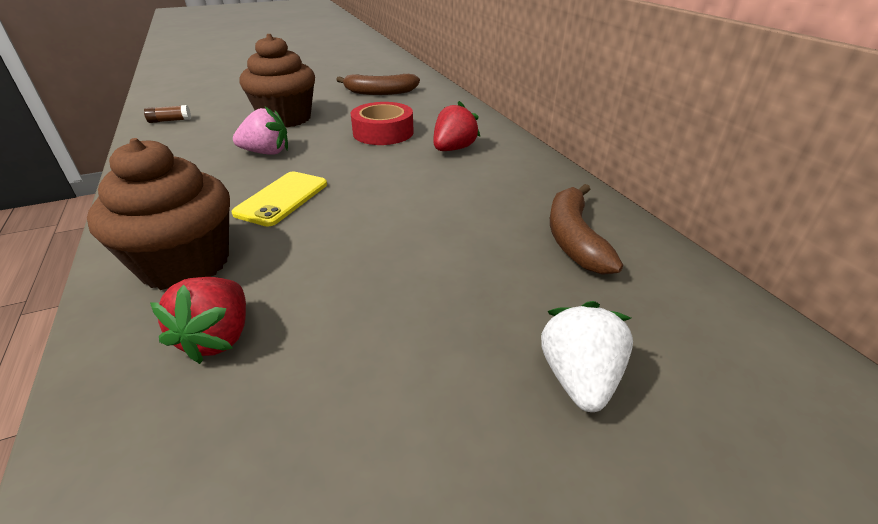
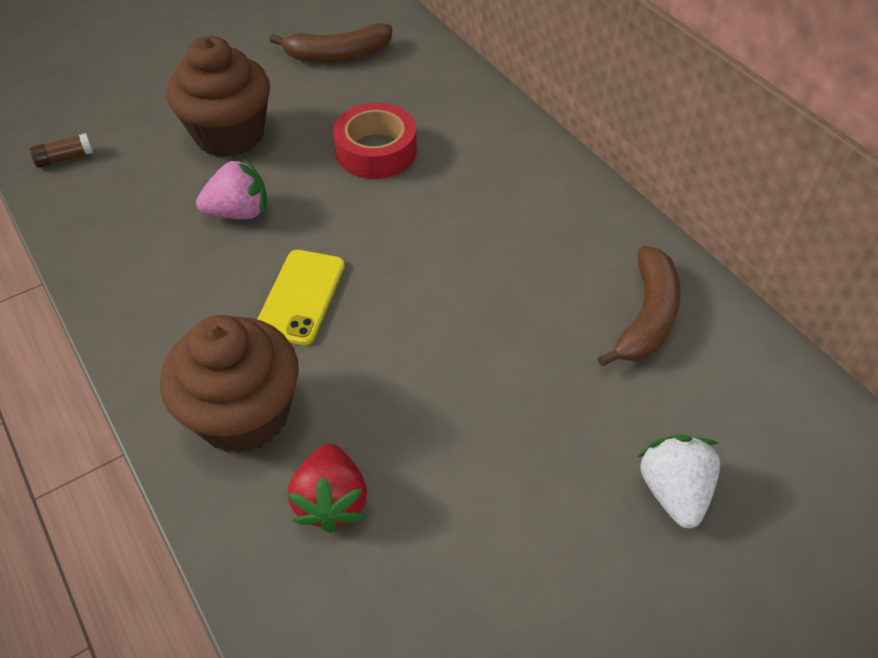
camera: 10 degrees left, 15 degrees up
red strawberry [433,101,481,151] -> none
brown banana [550,184,623,275] -> brown banana turned 150 degrees counterclockwise [598,245,681,367]

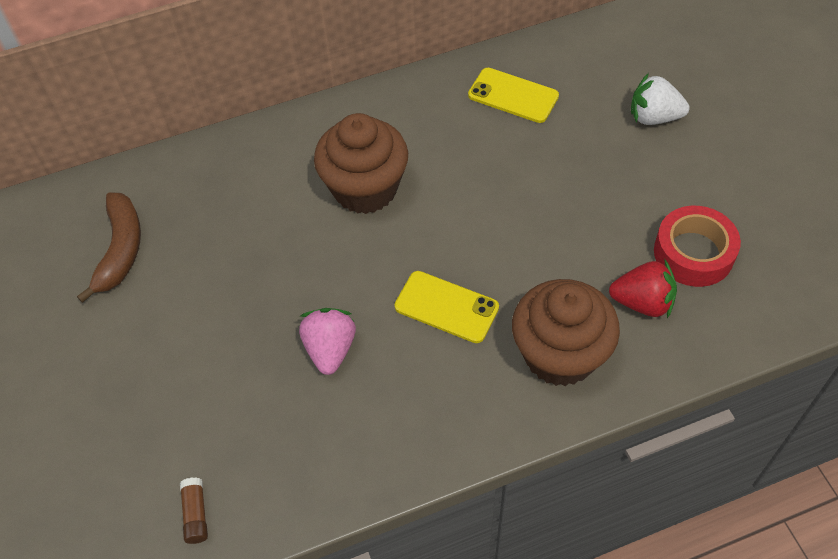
camera: 75 degrees left, 5 degrees up
brown cupcake [167,36,270,157] -> brown cupcake moved to [314,113,408,214]
red tape [333,103,417,179] -> red tape moved to [654,206,741,287]
brown banana [598,245,681,367] -> yellow phone [468,68,559,123]

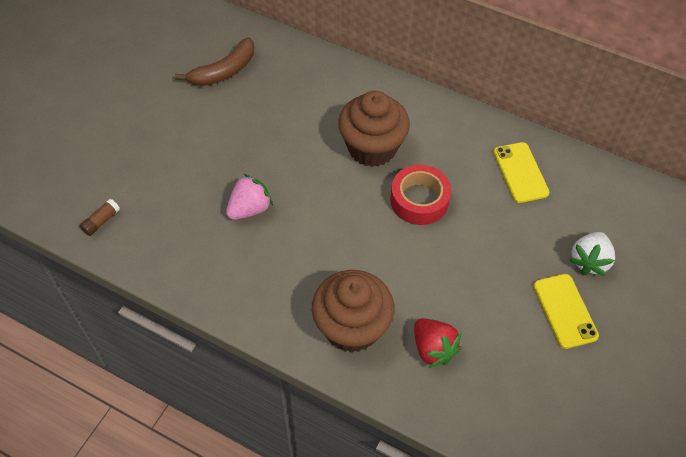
camera: 45 degrees right, 0 degrees up
yellow phone [394,271,499,343] -> yellow phone moved to [533,274,599,349]
white strawberry [631,73,690,125] -> white strawberry turned 120 degrees counterclockwise [569,232,615,276]
red tape [654,206,741,287] -> red tape moved to [390,165,452,225]

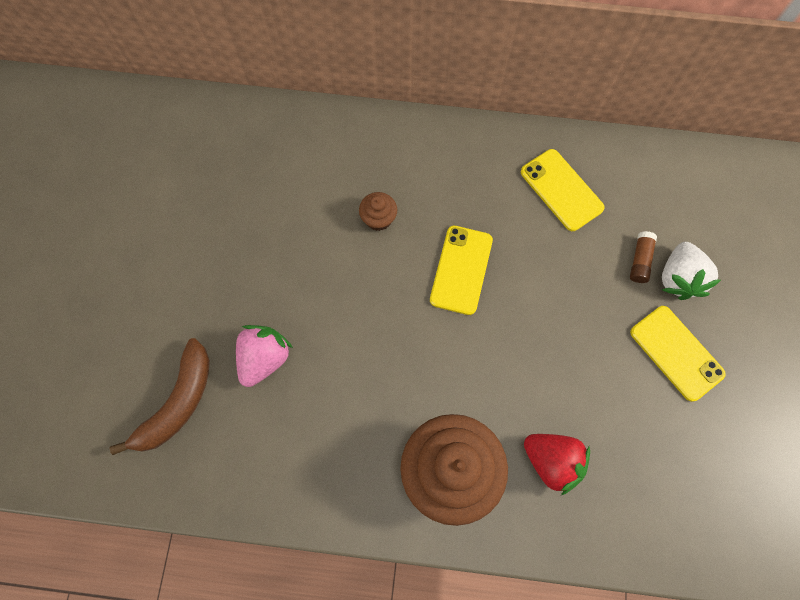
camera: 20 degrees left, 15 degrees up
brown glue stick [80,199,120,236] -> brown glue stick moved to [630,231,657,283]
brown banana [175,37,254,86] -> brown banana moved to [109,338,210,455]
brown cupcake [338,91,410,167] -> brown cupcake [359,192,397,231], size x0.43
red tape [390,165,452,225] -> yellow phone [430,226,493,315]

